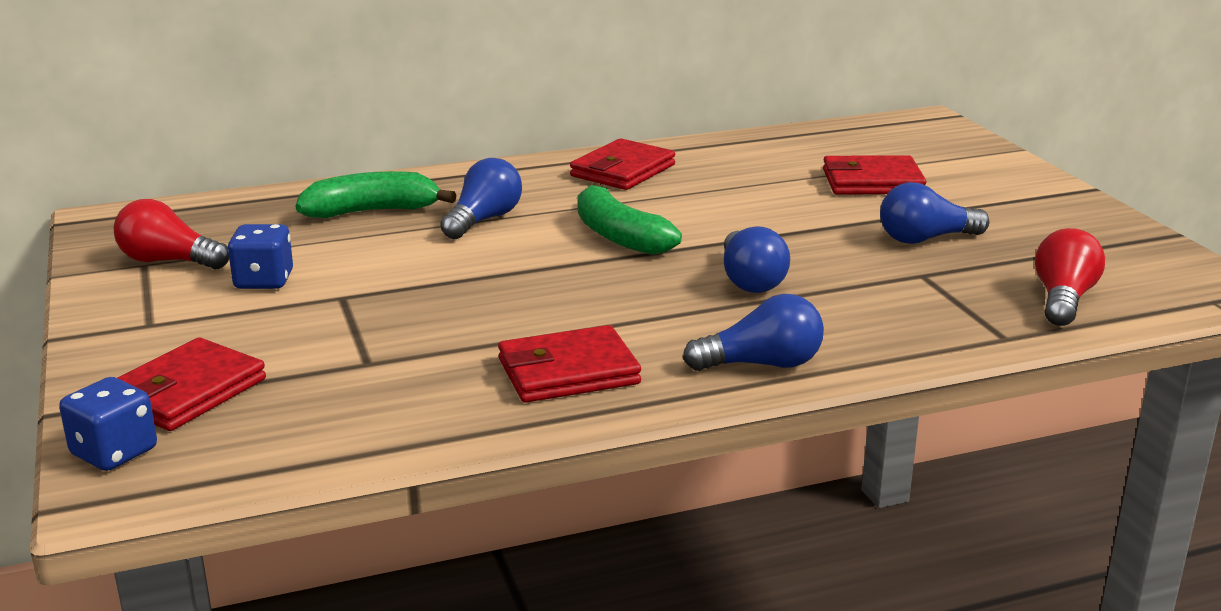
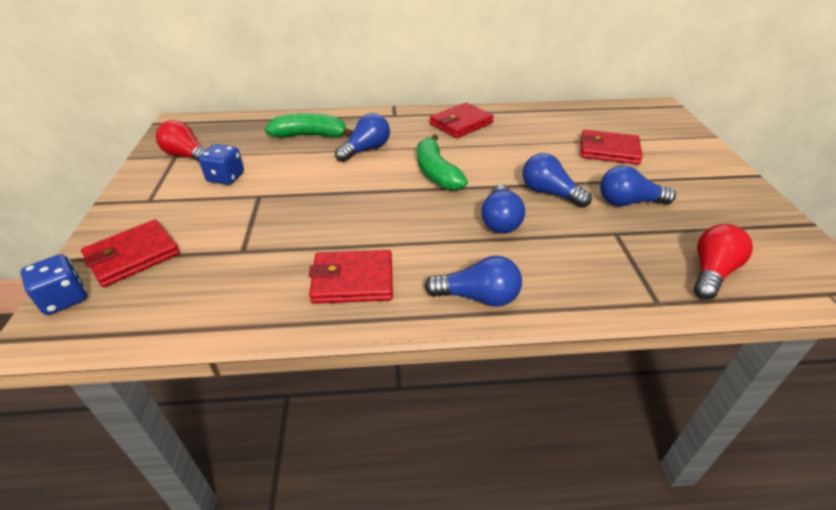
camera: 15 degrees right, 15 degrees up
none -> blue light bulb [523,153,592,208]

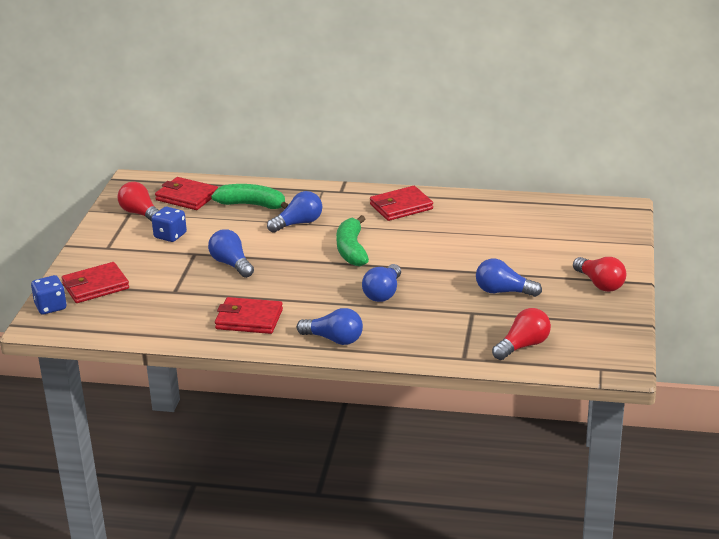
camera: 15 degrees right, 10 degrees down
blue light bulb [523,153,592,208] -> blue light bulb moved to [208,229,254,278]
red wallet [580,130,643,165] -> red wallet moved to [155,177,218,210]
none -> red light bulb [573,257,626,292]

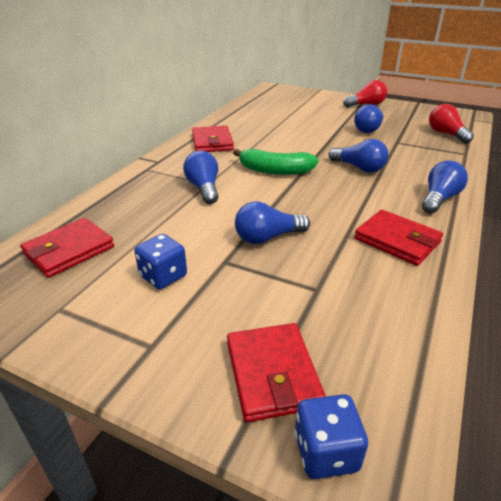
camera: 75 degrees left, 5 degrees up
red light bulb [118,182,159,222] -> none
green banana [211,184,289,209] -> none
red wallet [215,297,283,334] -> red wallet turned 75 degrees counterclockwise [354,210,443,266]

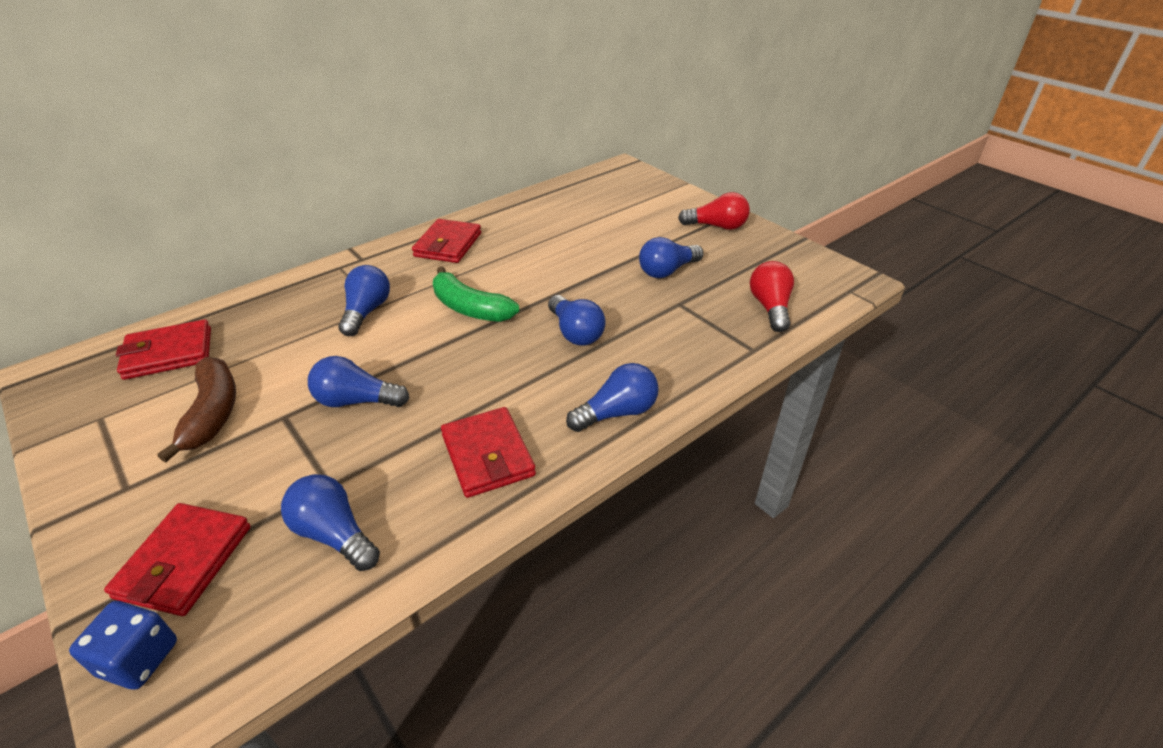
camera: 25 degrees right, 5 degrees up
blue dice [134,234,187,289] -> brown banana [158,357,236,462]
none -> blue light bulb [281,474,380,571]

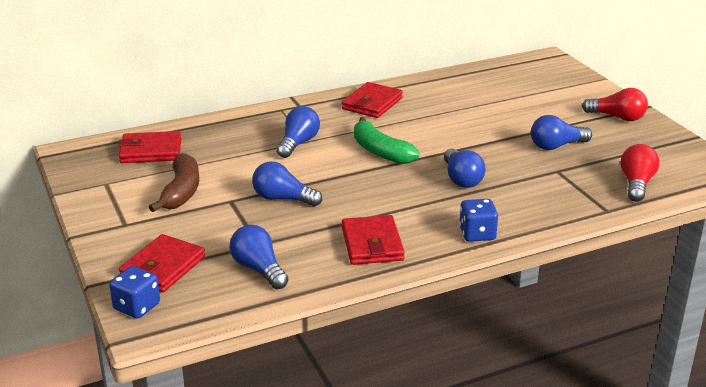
camera: 15 degrees right, 10 degrees down
blue light bulb [566,363,659,432] -> blue dice [459,199,498,242]

